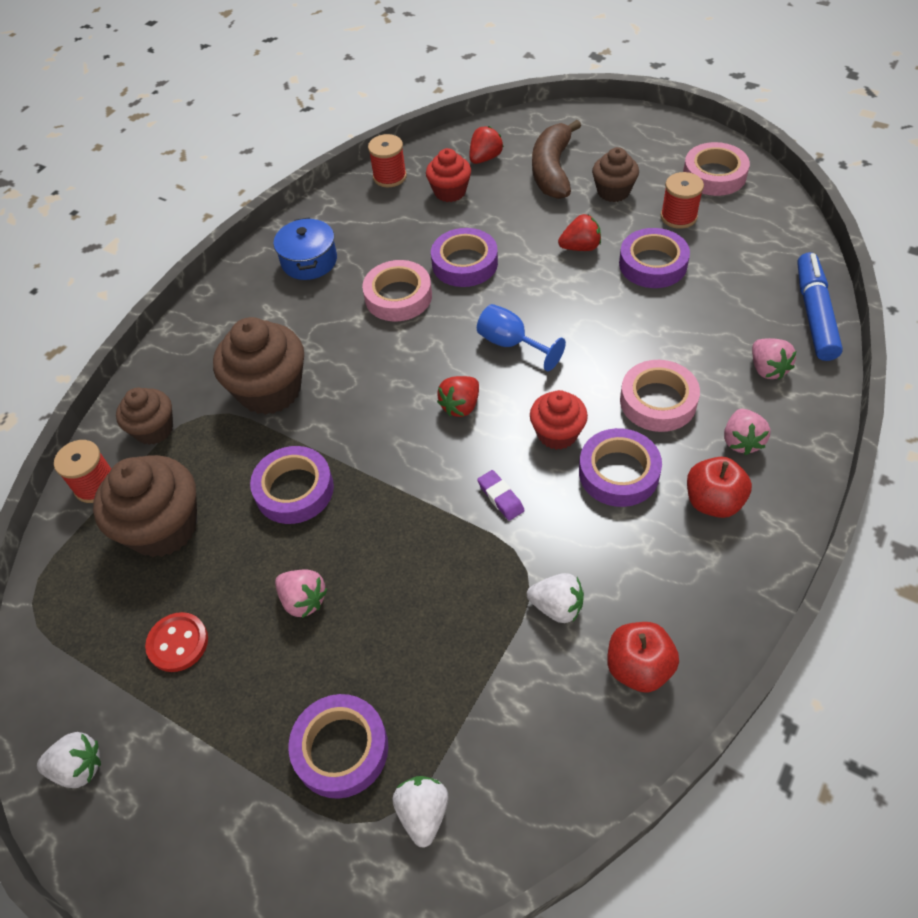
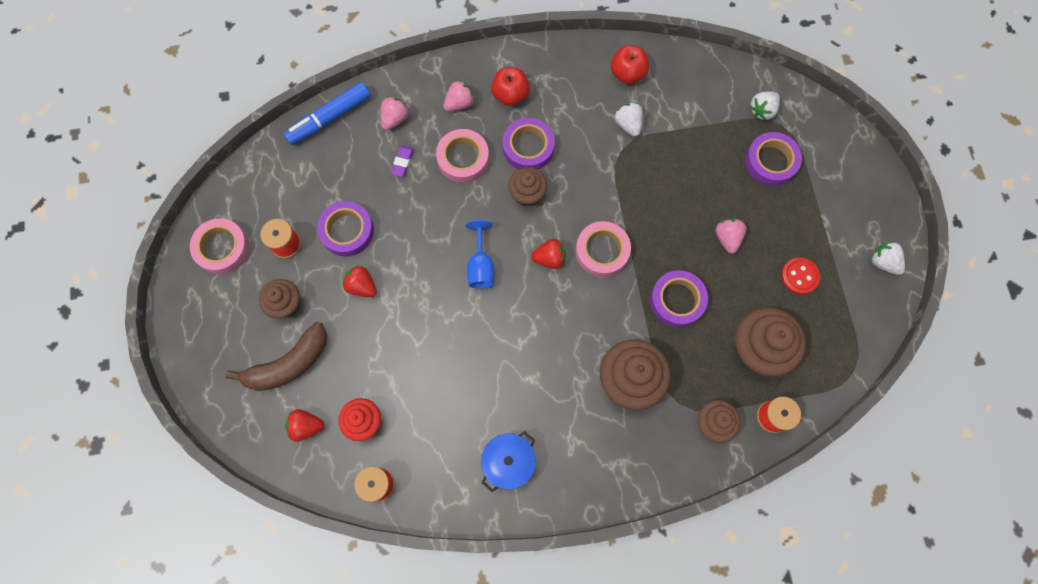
camera: 135 degrees left, 20 degrees up
pink tape [362,260,432,321] -> pink tape moved to [576,221,631,277]
purple tape [431,228,498,287] -> none
purple eraser [477,470,525,521] -> purple eraser moved to [391,145,414,177]
red cupcake [530,390,588,450] -> brown cupcake [508,167,547,206]

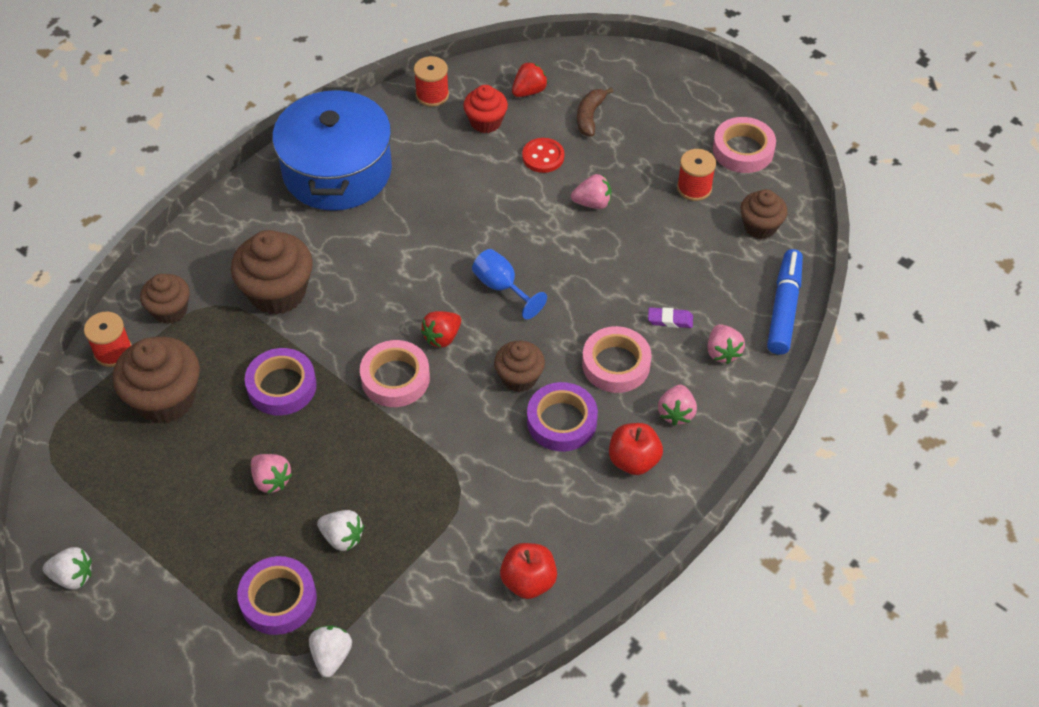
camera: 140 degrees right, 20 degrees down
brown banana [225,322,327,391] -> brown banana [577,87,614,137], size x0.61
brown cupcake [259,279,300,319] -> brown cupcake moved to [740,189,787,239]
purple tape [317,201,374,257] -> none
red strawberry [343,265,377,297] -> pink strawberry [571,174,611,209]
purple eraser [391,145,414,177] -> purple eraser turned 60 degrees counterclockwise [648,307,693,328]
blue pot [481,431,536,492] -> blue pot [272,87,392,211], size x2.02
white strawberry [614,103,643,137] -> white strawberry moved to [317,510,364,551]
red button [781,257,820,295] -> red button moved to [522,138,564,173]

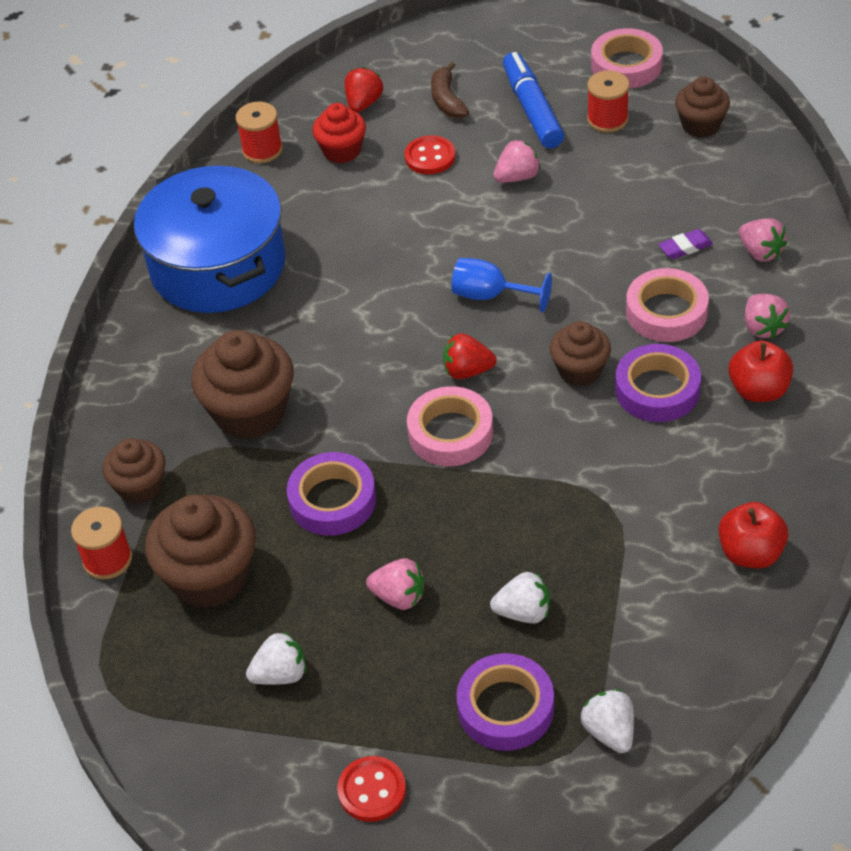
camera: 25 degrees left, 5 degrees down
white strawberry [43,547,91,589] -> white strawberry moved to [246,632,306,685]
red strawberry [421,311,461,348] -> red strawberry turned 75 degrees clockwise [443,333,497,379]
blue marker [767,249,803,355] -> blue marker moved to [503,52,564,148]
none -> red button [337,756,406,822]

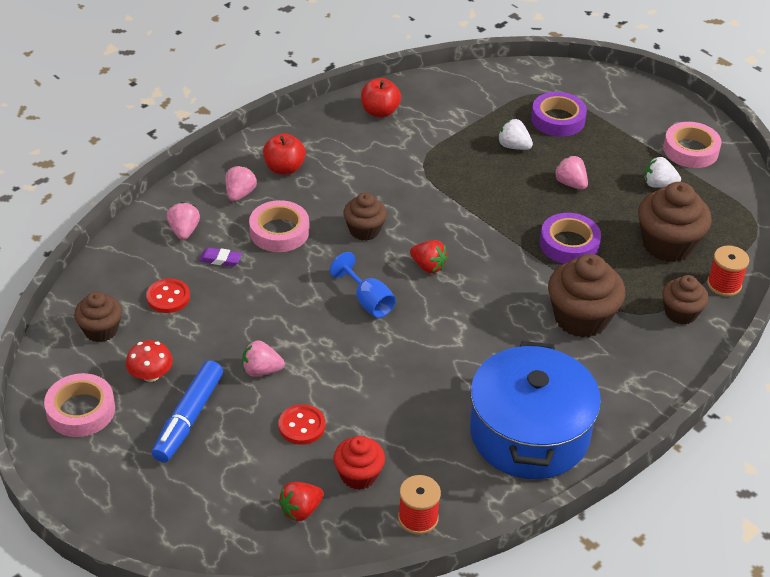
camera: 150 degrees left, 5 degrees down
red button [337,756,406,822] -> red button moved to [146,278,190,313]
pink tape [407,386,493,466] -> pink tape moved to [663,122,722,168]
brown banana [431,62,469,118] -> none
white strawberry [581,689,634,753] -> none
red spool [587,70,630,132] -> red mushroom [126,340,173,382]
purple tape [615,344,701,422] -> none

